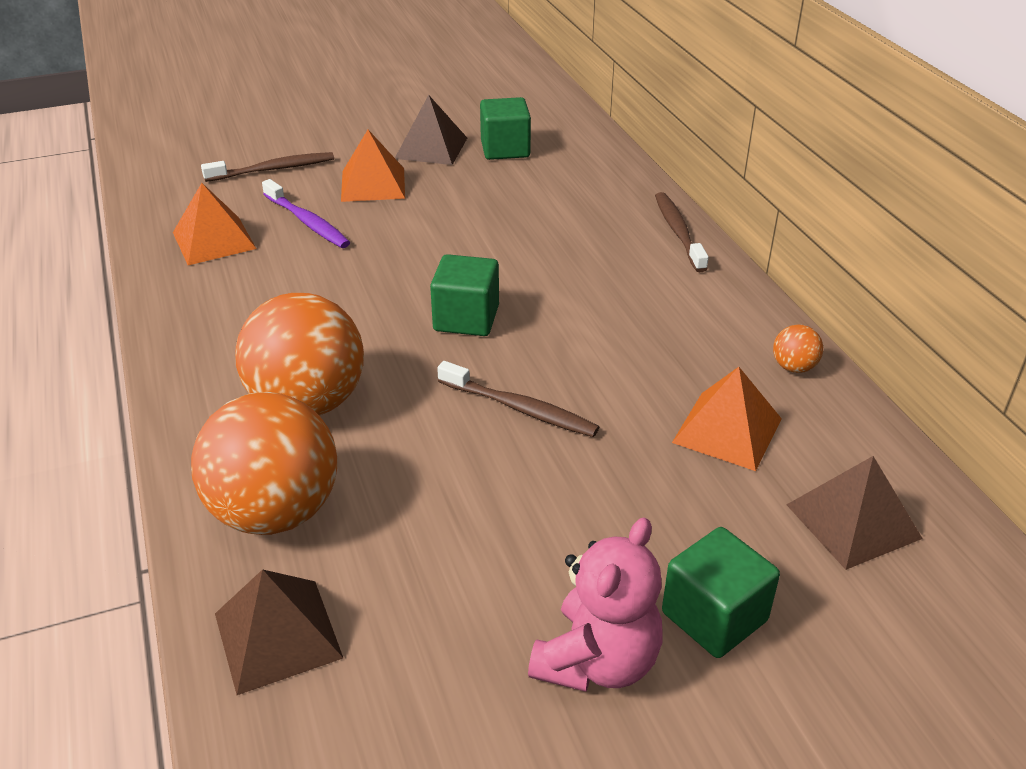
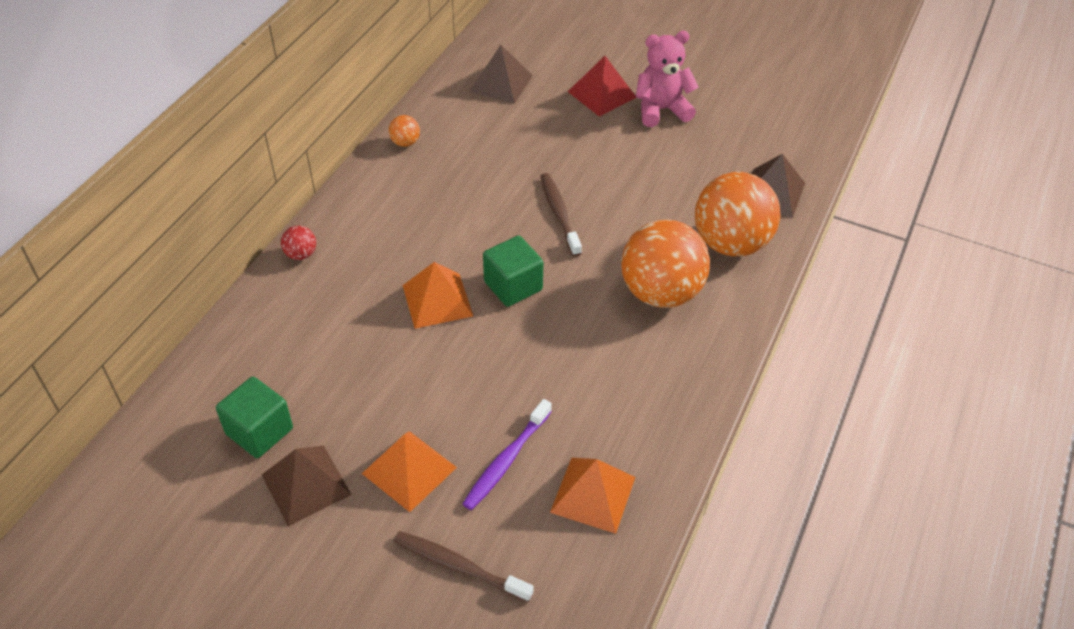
camera: 135 degrees left, 10 degrees up
purple toothbrush [262,179,350,248] -> purple toothbrush turned 150 degrees counterclockwise [462,399,552,510]
brown toothbrush [655,192,709,272] -> red ball [281,226,316,260]
green cube [662,527,780,658] -> red pyramid [568,56,636,117]
orange pyramid [672,367,782,471] -> orange pyramid moved to [403,262,473,329]

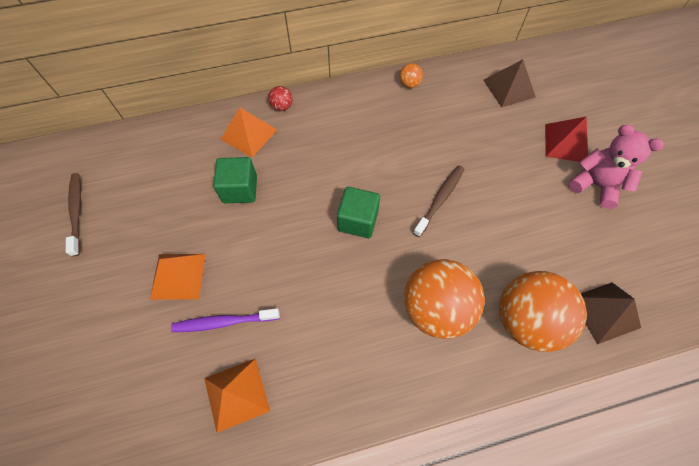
camera: 50 degrees right, 15 degrees up
green cube [216,377,293,458] -> green cube moved to [213,157,257,203]
brown pyramid [262,445,352,526] -> none
brown toothbrush [394,531,534,602] -> brown toothbrush moved to [66,173,81,257]
orange pyramid [403,262,473,329] -> orange pyramid moved to [220,108,277,157]

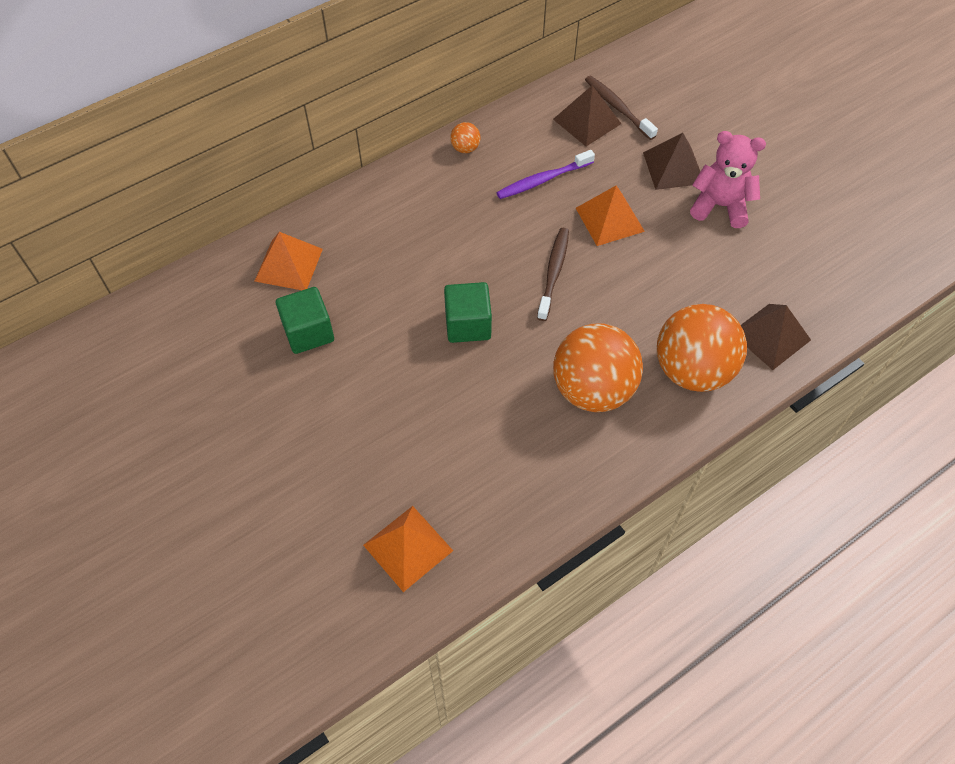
camera: 20 degrees left, 5 degrees down
brown toothbrush [66,173,81,257] -> brown toothbrush moved to [585,76,658,140]
orange pyramid [150,254,206,300] -> orange pyramid moved to [576,185,645,246]
purple toothbrush [171,308,280,332] -> purple toothbrush moved to [496,150,595,199]
red ball [268,86,293,111] -> none
red pyramid [545,117,588,162] -> brown pyramid [643,133,700,190]

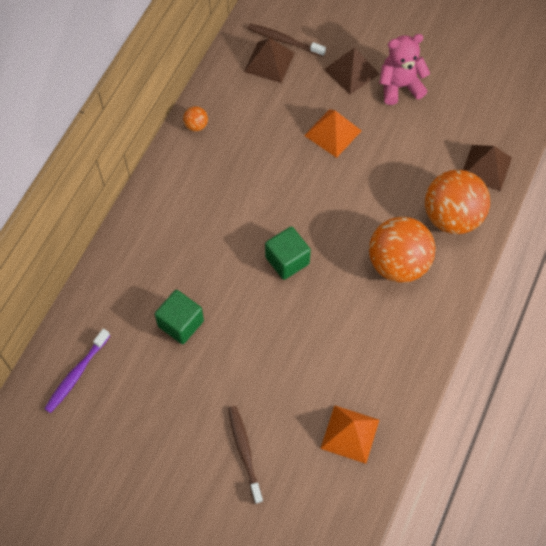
camera: 30 degrees left, 5 degrees up
orange pyramid [255,232,323,290] -> none
purple toothbrush [496,150,595,199] -> purple toothbrush moved to [44,329,110,413]
brown toothbrush [537,228,569,321] -> brown toothbrush moved to [228,406,263,504]

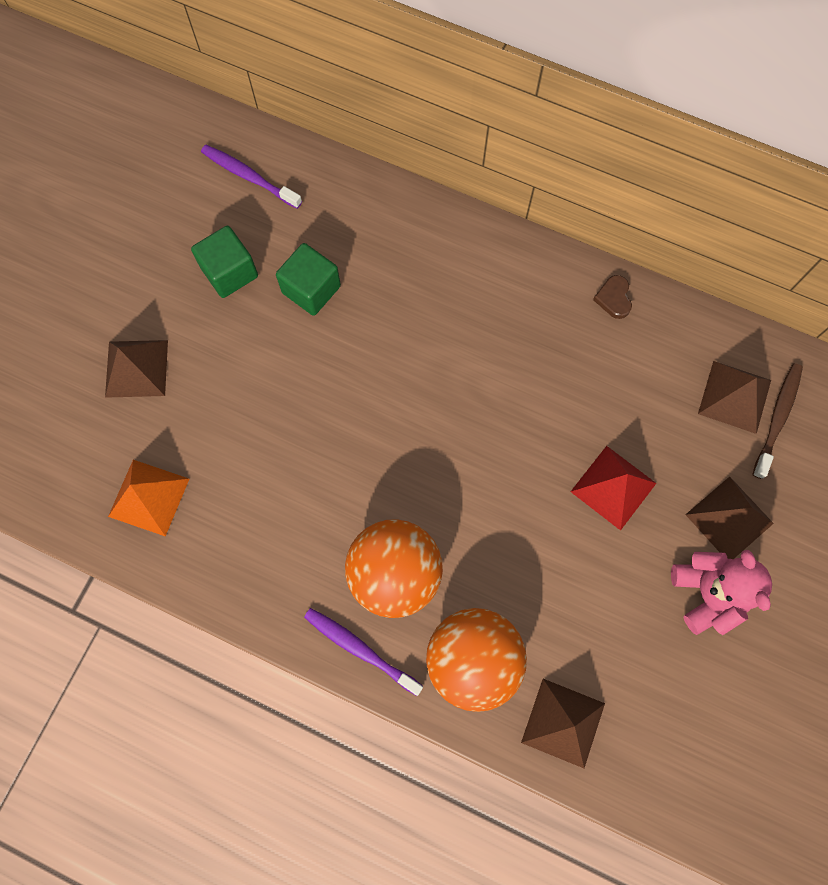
camera: 90 degrees right, 10 degrees up
orange ball [183,106,208,131] -> brown heart [593,275,632,319]
brown toothbrush [228,406,263,504] -> brown pyramid [105,340,168,398]
green cube [265,226,311,280] -> green cube moved to [191,226,258,298]
orange pyramid [304,109,361,158] -> red pyramid [571,446,656,531]
none -> purple toothbrush [304,608,423,696]

